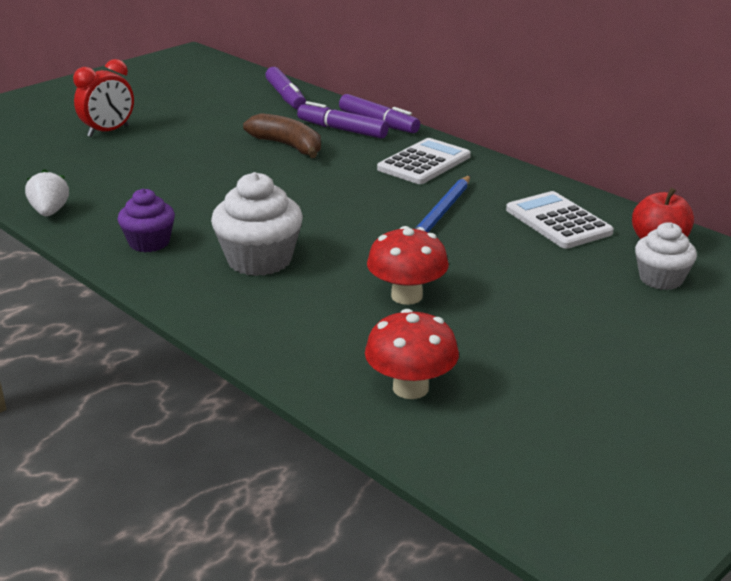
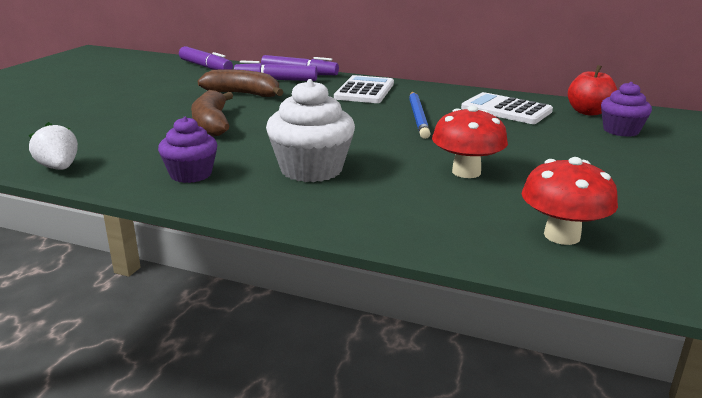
camera: 25 degrees left, 5 degrees down
red clock [73,59,134,137] -> none
white cupcake [635,222,697,290] -> purple cupcake [601,82,652,137]
none -> brown banana [191,90,233,137]

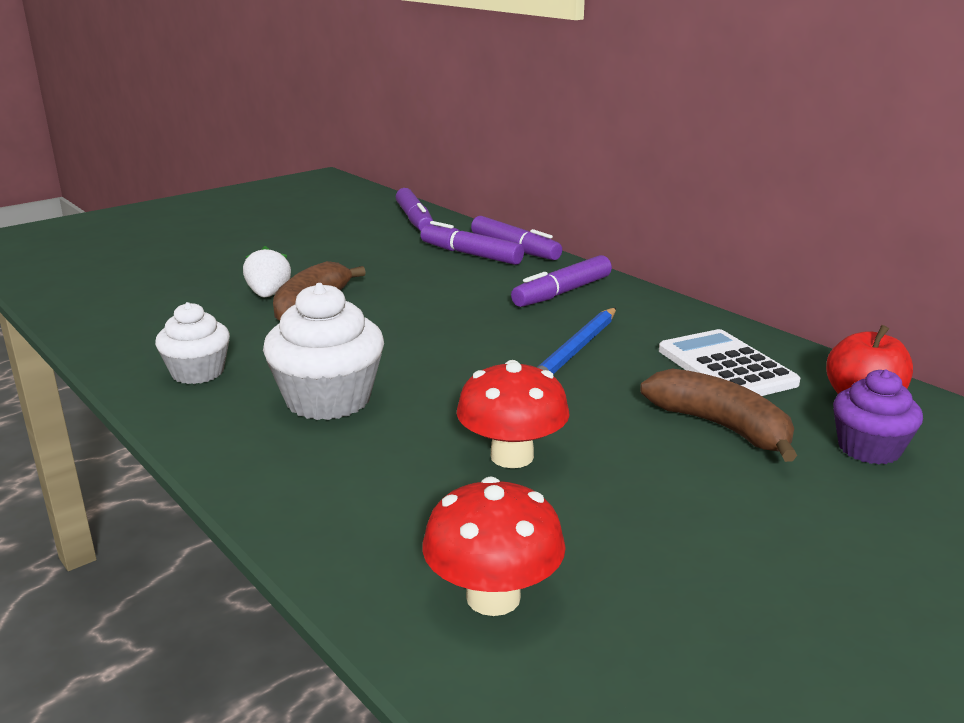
camera: 30 degrees right, 0 degrees up
white strawberry [29,122,78,170] -> white strawberry moved to [243,246,291,297]
purple cupcake [158,117,217,183] -> white cupcake [155,302,230,384]
brown banana [198,69,283,97] -> brown banana moved to [640,369,797,462]
white calculator [334,75,394,103] -> purple marker [511,255,612,307]

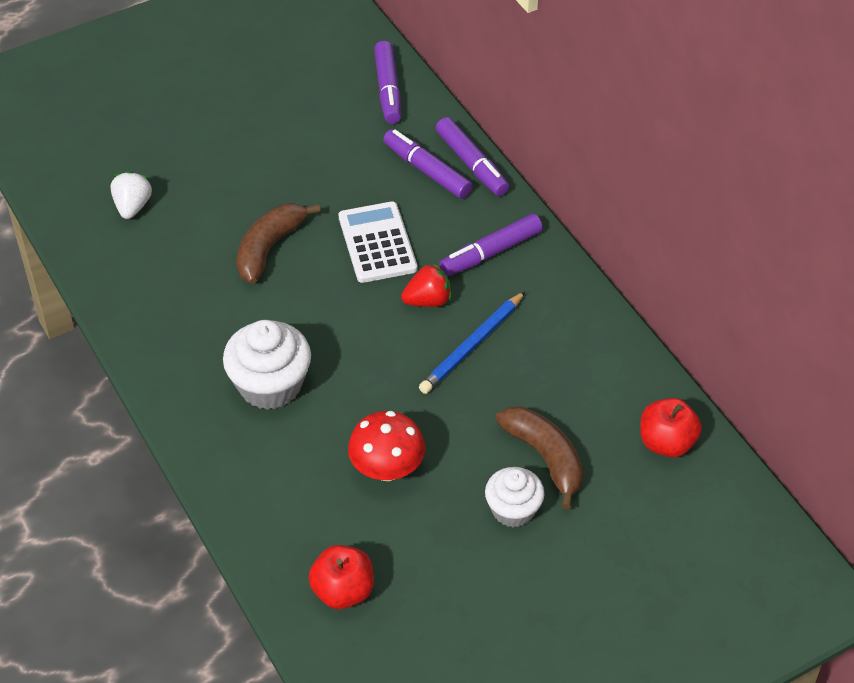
camera: 10 degrees right, 25 degrees up
white cupcake [155,302,230,384] -> white cupcake moved to [485,467,545,527]
white strawberry [243,246,291,297] -> white strawberry moved to [111,171,152,219]
red mushroom [422,477,566,616] -> red apple [308,545,374,609]
white calculator [659,329,800,396] -> white calculator moved to [339,201,417,283]
purple cupcake [833,369,923,464] -> none
none -> red strawberry [401,263,451,307]

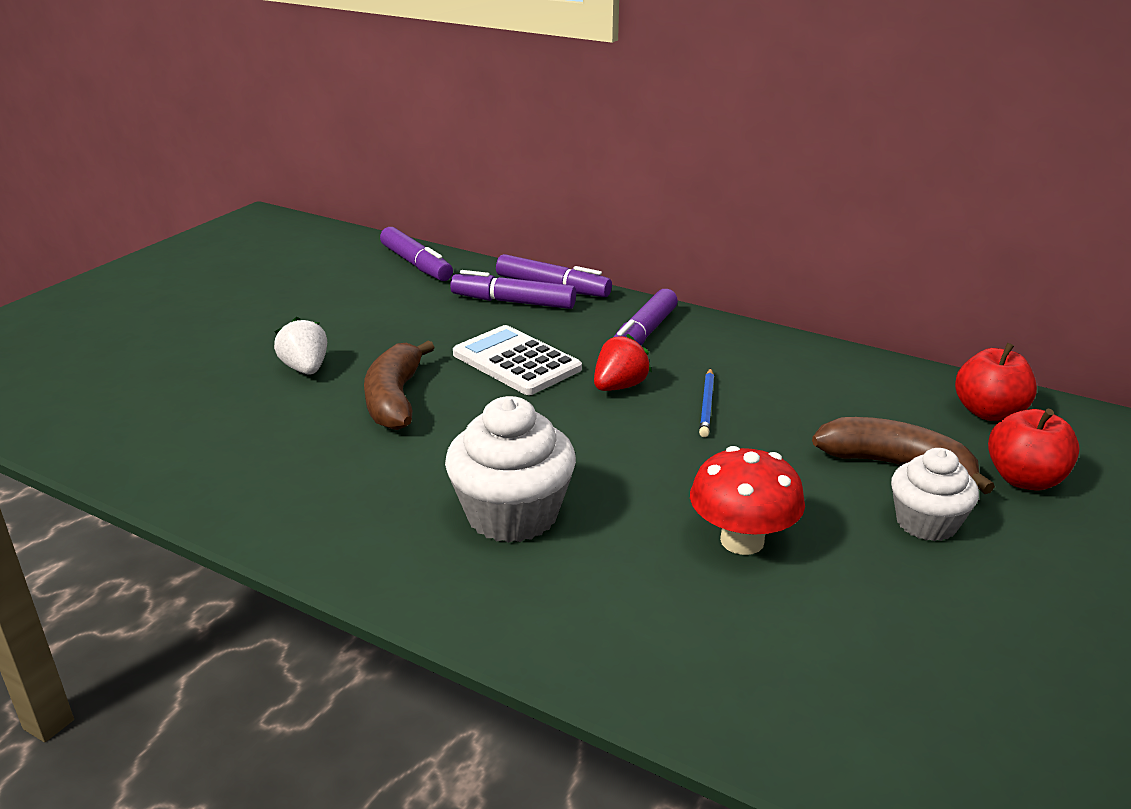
camera: 30 degrees left, 20 degrees down
white strawberry [111,171,152,219] -> white strawberry moved to [274,317,327,375]
red apple [308,545,374,609] -> red apple moved to [988,409,1080,491]
blue pencil [419,291,525,394] -> blue pencil [699,368,714,437], size x0.63

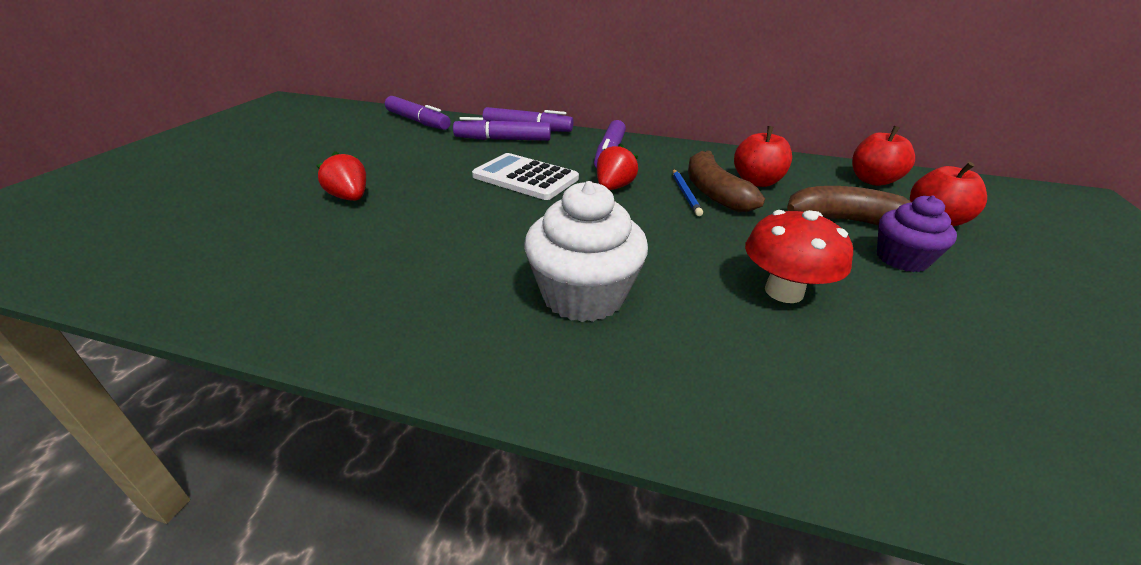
camera: 15 degrees left, 5 degrees up
white strawberry [274,317,327,375] -> red strawberry [316,151,366,201]
brown banana [364,340,435,430] -> brown banana moved to [688,150,765,212]
white cupcake [891,448,979,541] -> purple cupcake [877,195,957,272]
none -> red apple [734,126,792,187]

